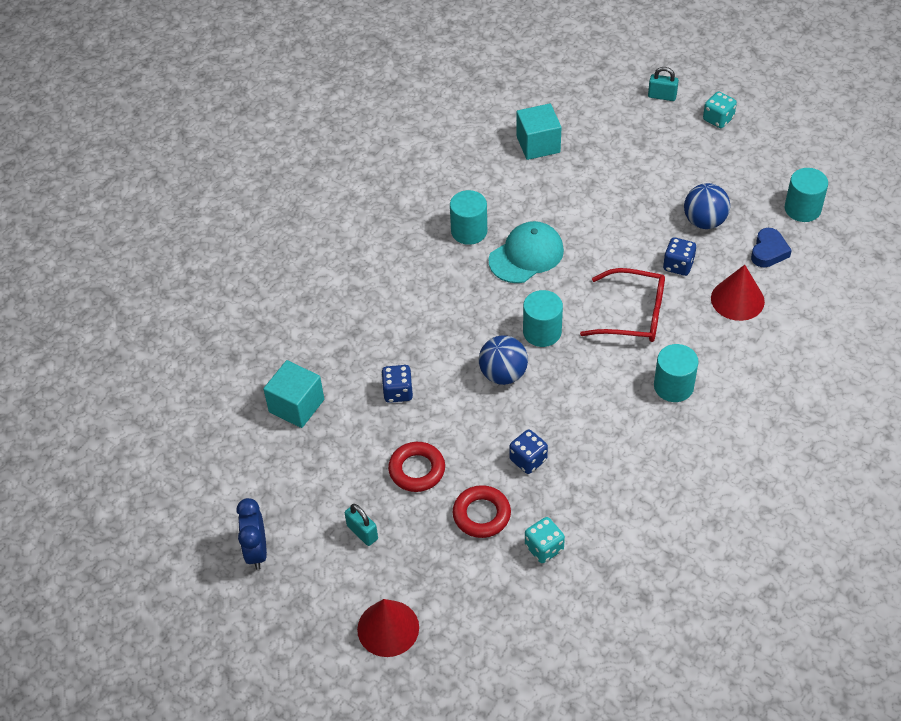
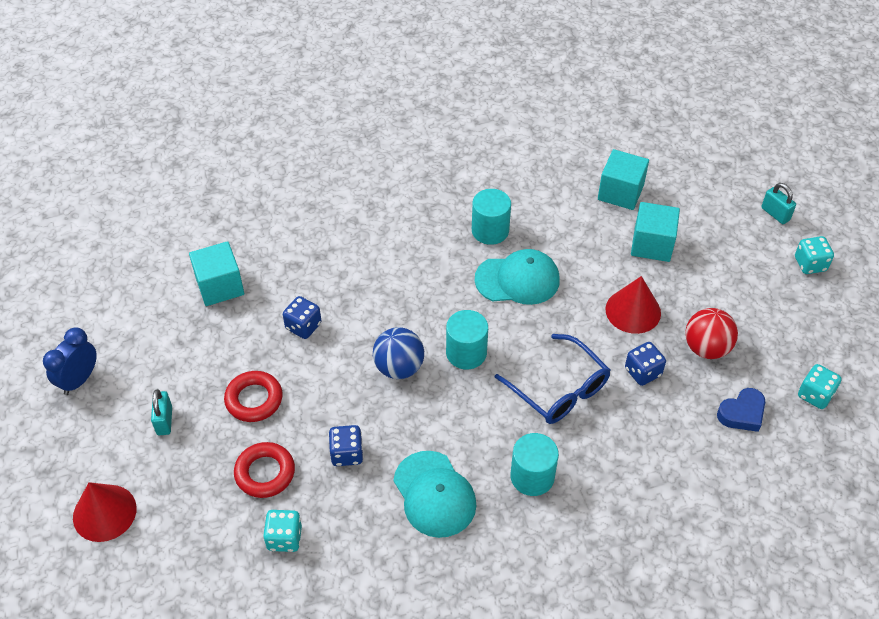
camera: 35 degrees right, 0 degrees up
red glasses [580,268,665,342] -> blue glasses [495,334,610,424]
blue ball [684,183,730,229] -> red ball [685,308,738,359]
red cone [711,265,765,321] -> red cone moved to [605,276,661,334]
turquoise cylinder [785,168,828,222] -> turquoise dice [798,364,842,409]
none -> turquoise cap [393,451,477,538]
none -> turquoise cube [631,202,680,262]

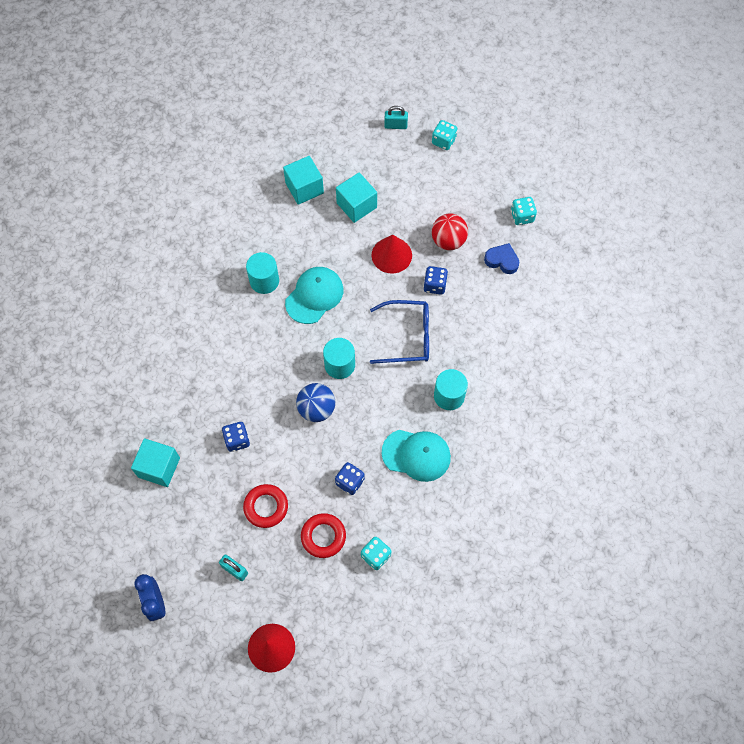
camera: 50 degrees left, 15 degrees up
blue heart [717,388,765,432] -> blue heart turned 75 degrees counterclockwise [484,243,519,274]

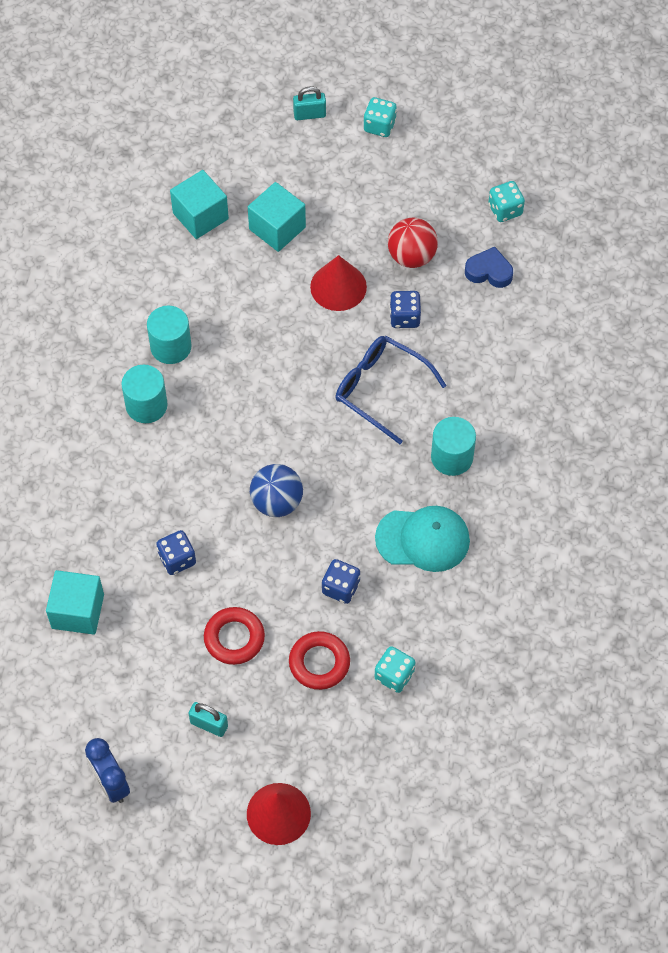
camera: 10 degrees left, 5 degrees down
turquoise cap [285,267,343,324] -> none
turquoise cylinder [323,338,355,379] -> turquoise cylinder moved to [121,365,168,423]
blue glasses [370,300,429,364] -> blue glasses turned 135 degrees counterclockwise [336,336,447,444]

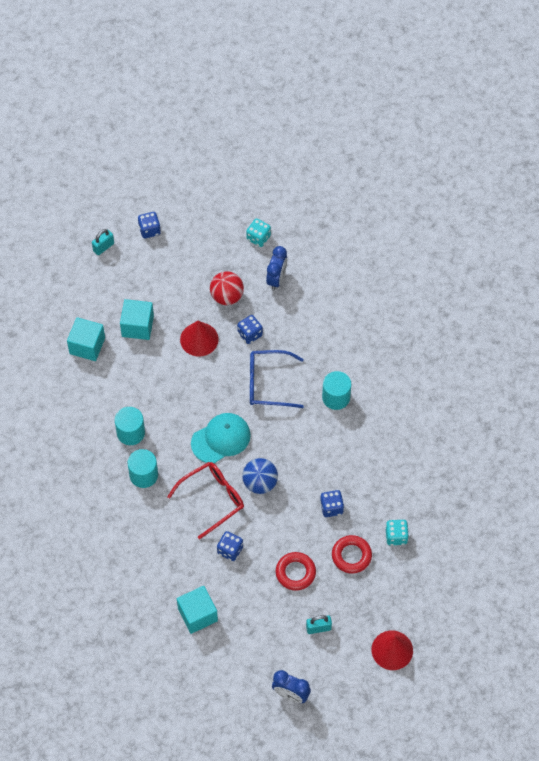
camera: 35 degrees left, 0 degrees up
turquoise dice [364,97,397,137] -> blue dice [138,212,161,238]
turquoise cap [375,506,470,572] -> turquoise cap moved to [191,413,251,463]
blue heart [465,247,513,288] -> blue clock [266,246,287,290]
none -> red glasses [167,462,244,539]

